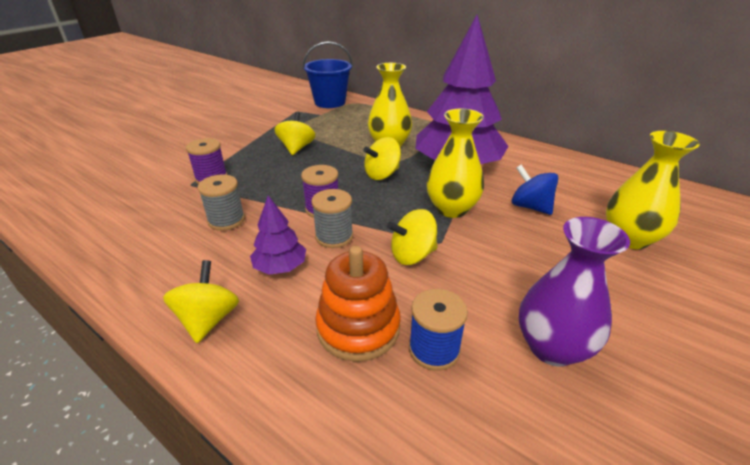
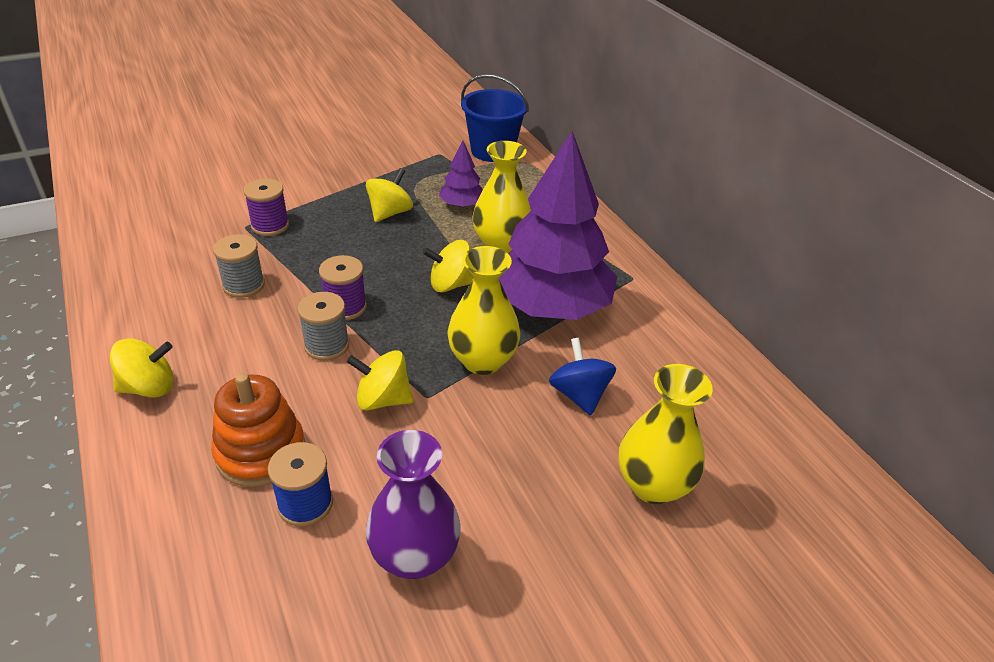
camera: 25 degrees right, 5 degrees up
yellow spinning top [163,260,239,343] -> yellow spinning top turned 45 degrees clockwise [110,338,174,397]
purple tree [250,196,306,275] -> purple tree moved to [439,141,483,208]

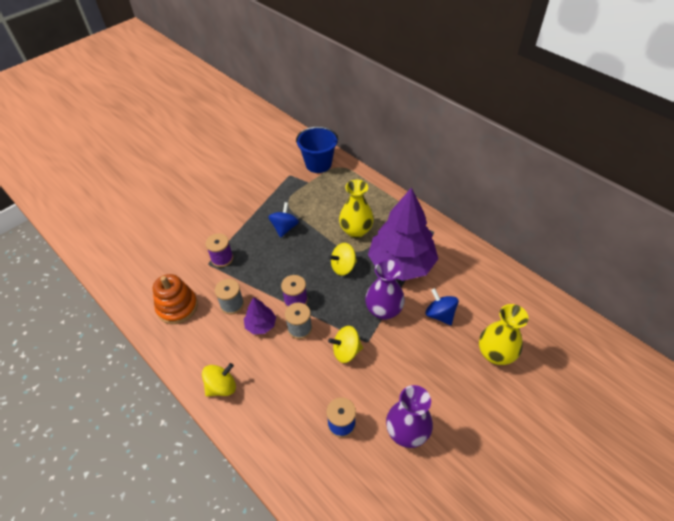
camera: 15 degrees left, 10 degrees up
orange stacking toy [211,373,305,487] -> orange stacking toy moved to [153,274,198,324]
yellow spinning top [366,168,413,222] -> blue spinning top [268,202,299,238]
purple tree [439,141,483,208] -> purple tree moved to [244,297,276,334]
yellow vase [447,246,520,375] -> purple vase [365,260,405,320]

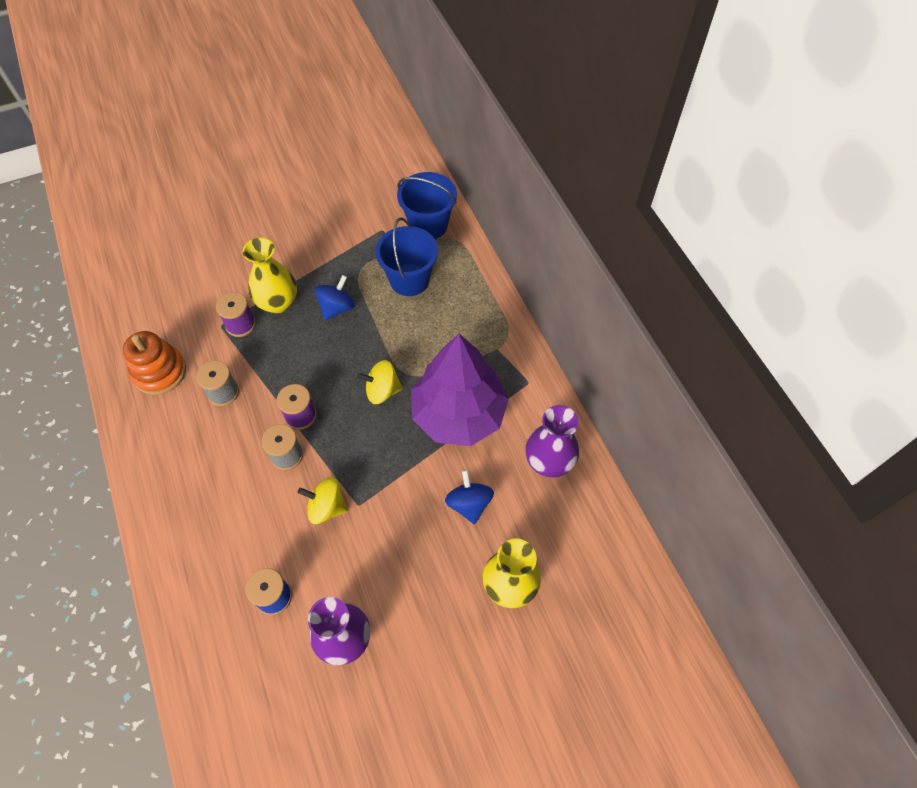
camera: 20 degrees right, 10 degrees up
yellow spinning top [202,363,236,397] -> none
purple tree [244,297,276,334] -> none
yellow vase [339,180,374,238] -> yellow vase moved to [243,238,297,313]
purple vase [365,260,405,320] -> purple vase moved to [525,405,579,478]
none -> blue bucket [375,217,438,296]

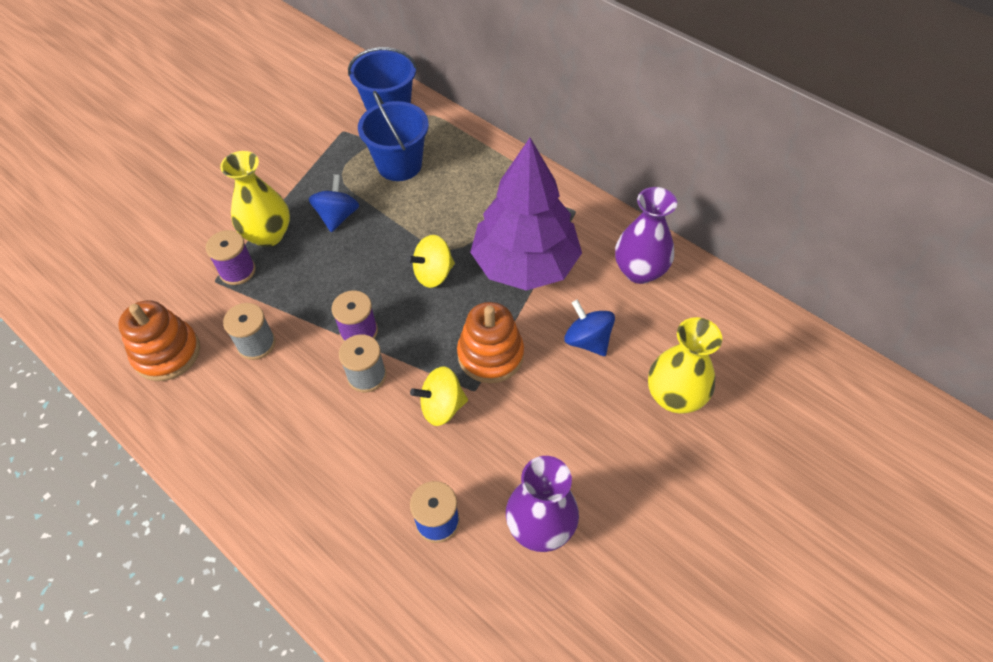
camera: 25 degrees left, 5 degrees down
none -> orange stacking toy [457,302,524,383]

